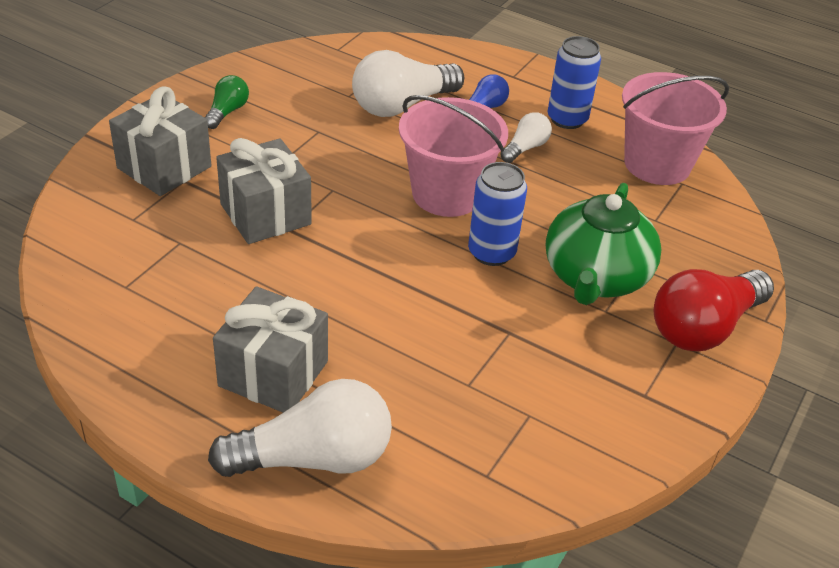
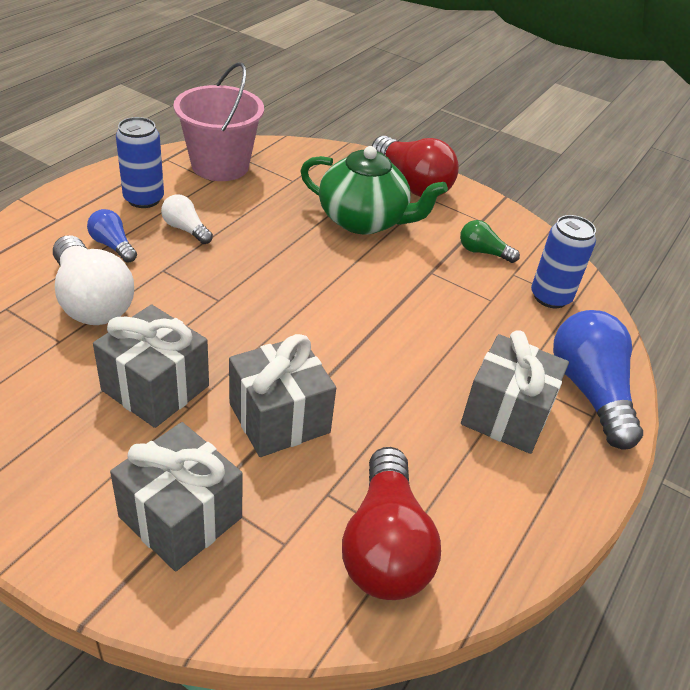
camera: 90 degrees left, 0 degrees up
green light bulb [205,75,249,129] -> green light bulb moved to [460,220,520,263]
white light bulb [208,379,392,477] -> blue light bulb [553,310,643,450]
pink bucket [399,95,508,217] -> none
blue can [468,162,527,266] -> blue can moved to [531,215,596,308]
none -> grey gift [93,304,209,428]
none -> red light bulb [342,447,441,600]

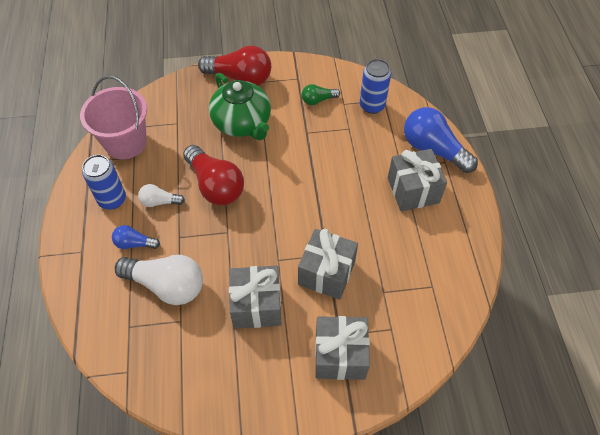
camera: 35 degrees left, 15 degrees up
green teapot [300,146,448,234] -> green teapot turned 75 degrees clockwise [209,73,271,140]
red light bulb [342,447,441,600] -> red light bulb moved to [183,145,244,205]

